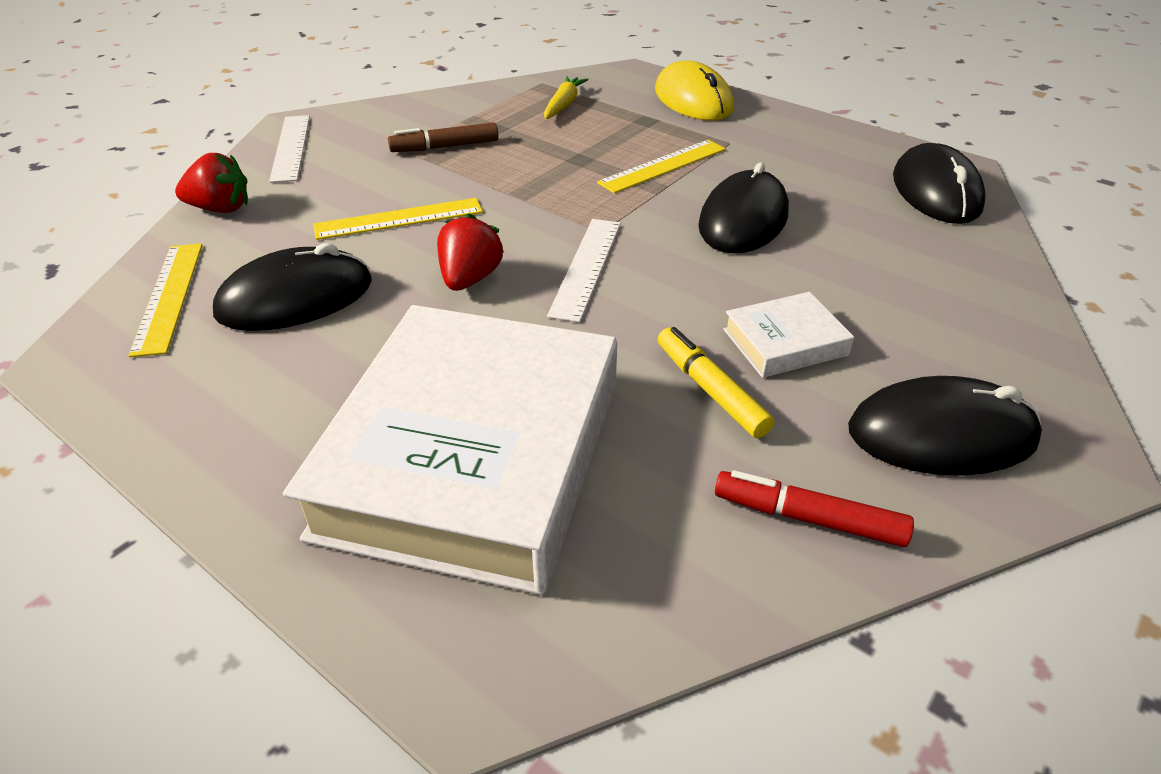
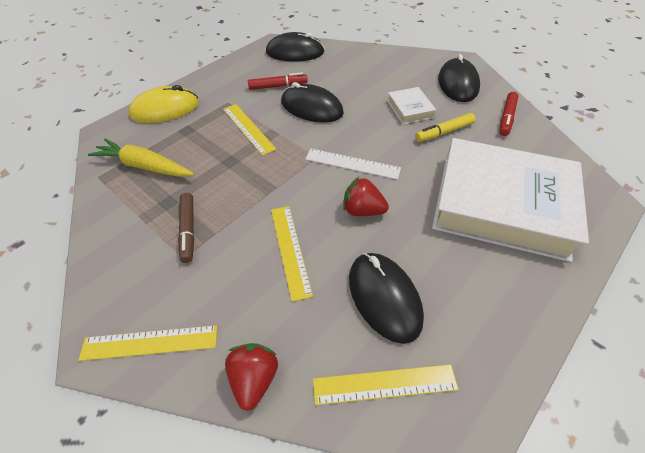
camera: 85 degrees left, 10 degrees up
white ruler [269,115,310,183] -> yellow ruler [79,325,217,361]
yellow carrot [544,76,589,119] -> yellow carrot [88,139,194,177], size x1.54
none -> red marker [248,72,308,90]

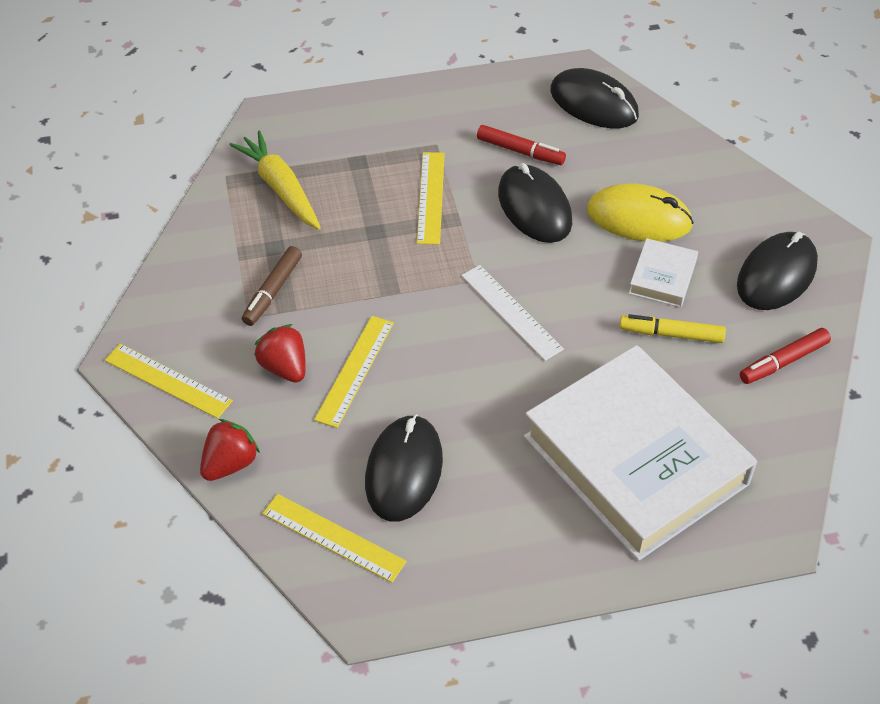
camera: 35 degrees right, 0 degrees up
yellow mouse [128,85,199,123] -> yellow mouse moved to [587,183,694,242]
red strawberry [343,177,389,216] -> red strawberry moved to [254,324,306,383]

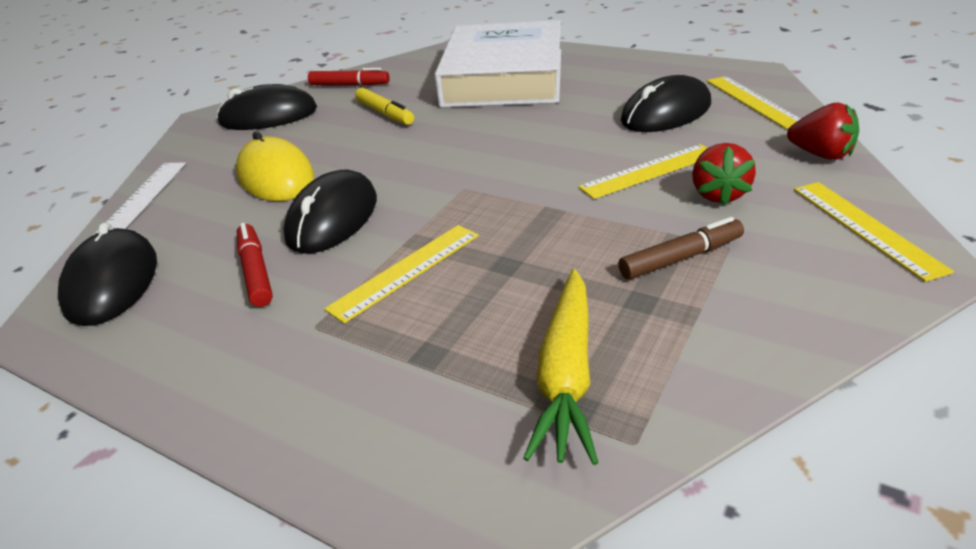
camera: 135 degrees left, 15 degrees down
red strawberry [200,419,260,481] -> red strawberry turned 135 degrees counterclockwise [787,102,859,160]
white ruler [461,265,564,361] -> white ruler moved to [94,162,186,235]
white book [629,238,698,308] -> none

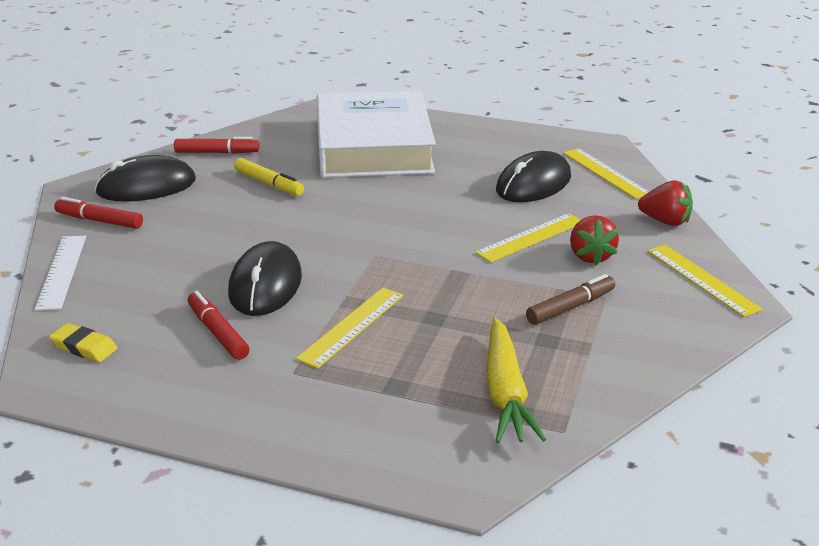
camera: 15 degrees left, 5 degrees down
black mouse [58,222,157,326] -> yellow eraser [49,323,117,362]
yellow mouse [236,131,314,201] -> none
none -> red marker [54,197,143,229]

